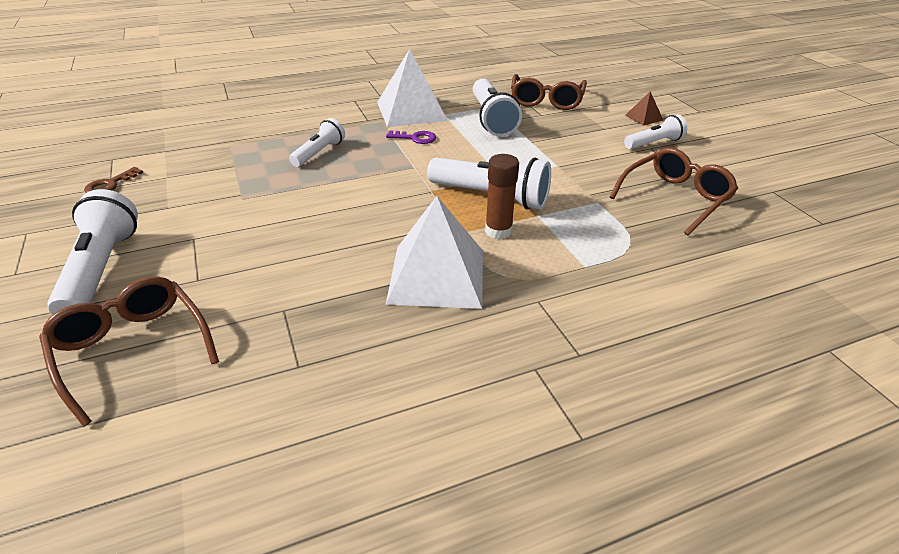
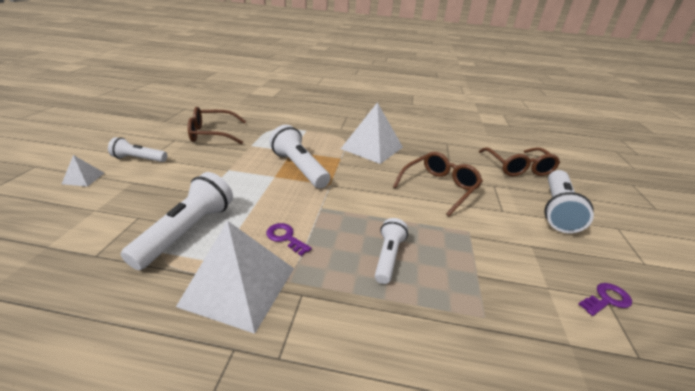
camera: 150 degrees left, 5 degrees down
brown key [84,167,144,193] -> purple key [579,283,632,316]
white flashlight [289,118,345,167] -> white flashlight turned 135 degrees clockwise [375,218,408,284]
brown glue stick [485,154,519,240] -> none
brown glasses [511,74,587,110] -> brown glasses moved to [393,152,483,216]
brown pyramid [625,91,663,126] -> white pyramid [62,155,104,187]

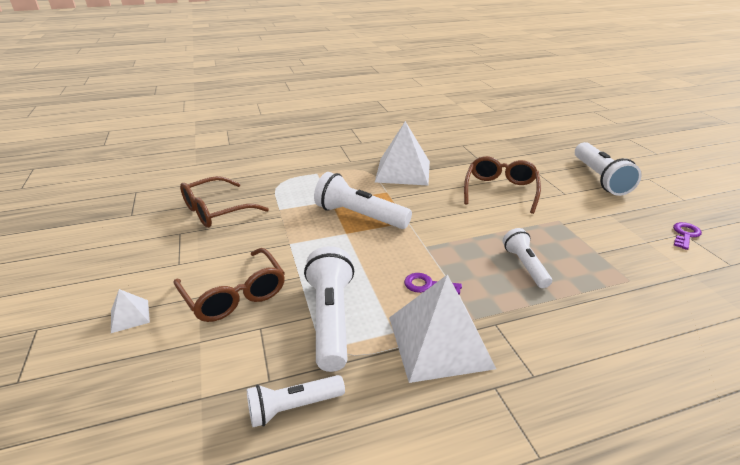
camera: 25 degrees left, 0 degrees up
white flashlight [108,137,167,162] -> white flashlight moved to [247,375,345,427]
brown glasses [479,147,560,176] -> brown glasses moved to [173,248,285,322]

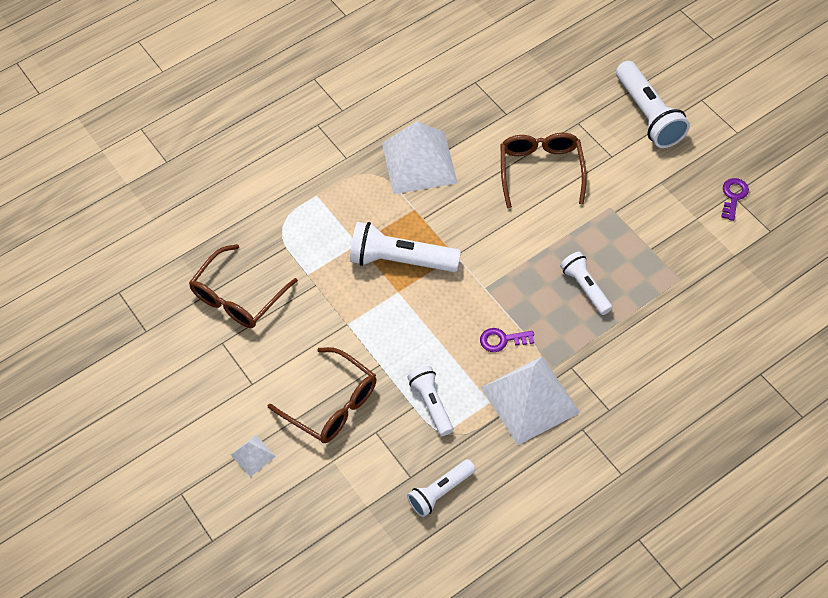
camera: 15 degrees left, 25 degrees up
white flashlight [304,246,354,372] -> white flashlight [407,366,453,436], size x0.61

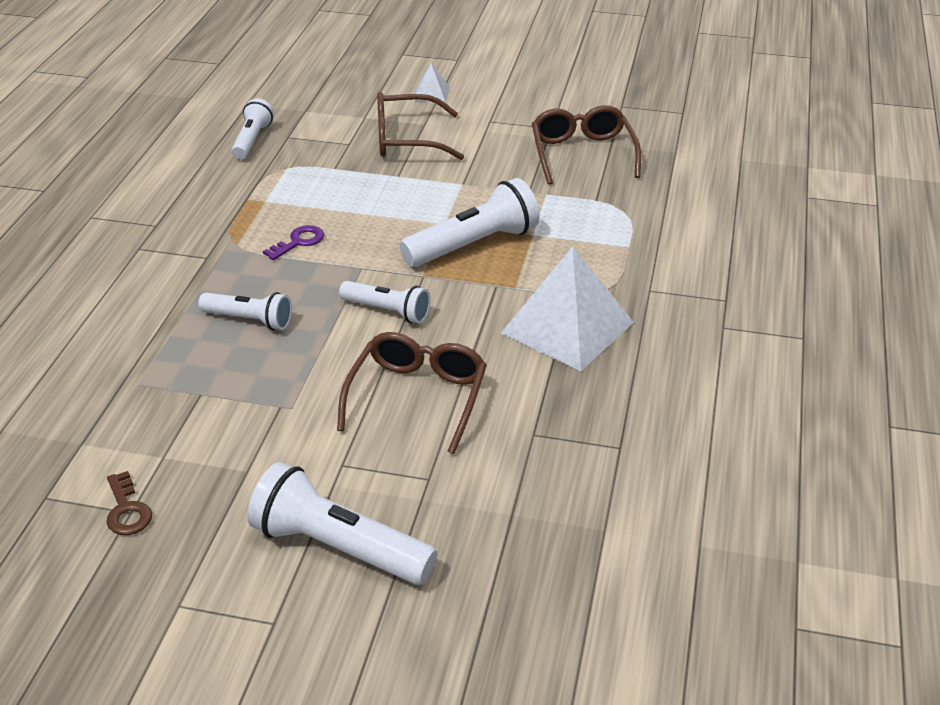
camera: 135 degrees right, 20 degrees down
white flashlight [407,366,453,436] -> white flashlight moved to [339,281,431,323]
white pyramid [481,356,581,445] -> none
brown glasses [501,133,587,208] -> brown glasses turned 120 degrees counterclockwise [337,332,487,454]
purple key [721,178,749,221] -> brown key [107,471,152,535]

